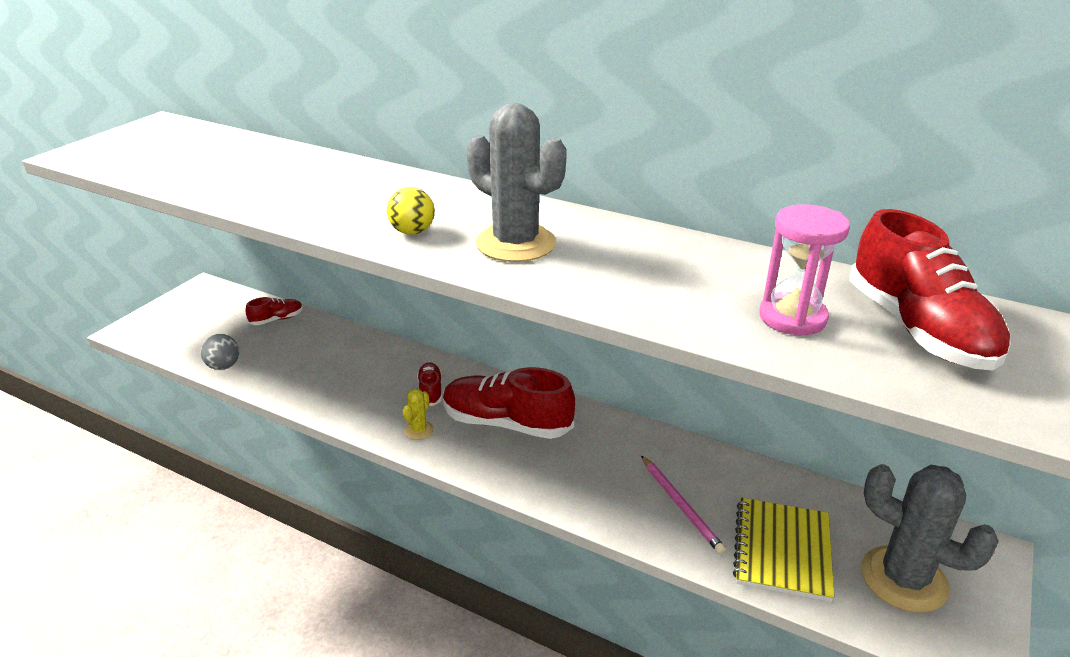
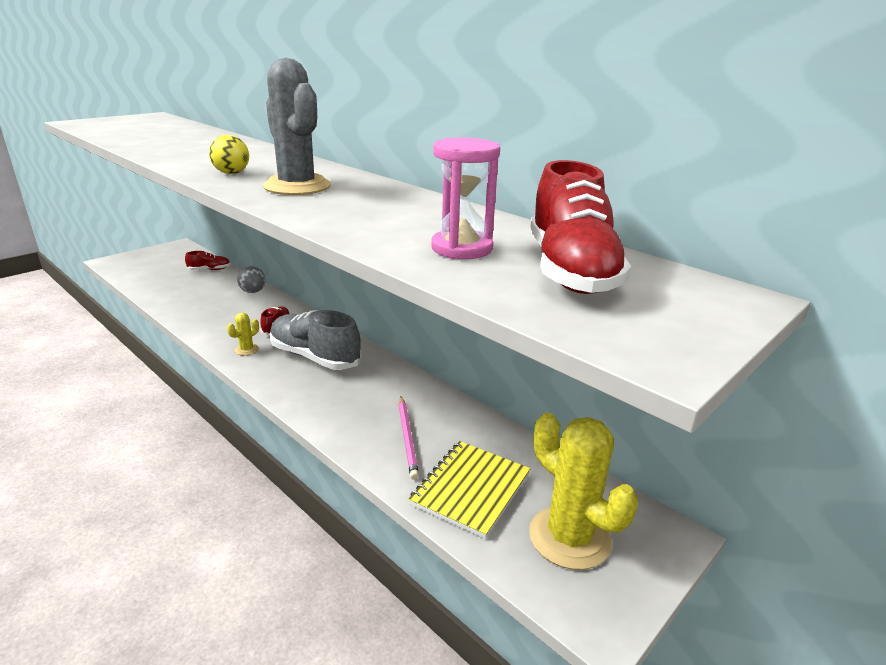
camera: 15 degrees right, 5 degrees down
grey ball [200,334,239,370] -> grey ball moved to [237,266,265,293]
red shoe [443,367,575,439] -> grey shoe [270,310,362,370]
grey cactus [861,464,998,613] -> yellow cactus [529,413,638,570]

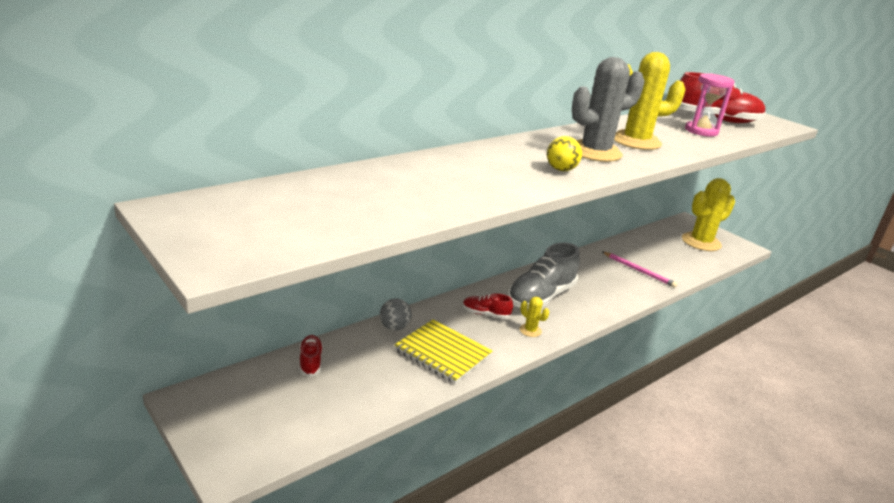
camera: 85 degrees left, 0 degrees up
pink pencil [399,397,419,480] -> pink pencil turned 45 degrees clockwise [603,252,677,288]
yellow notebook [409,441,530,539] -> yellow notebook moved to [394,320,493,384]
none -> yellow cactus [614,52,686,150]

